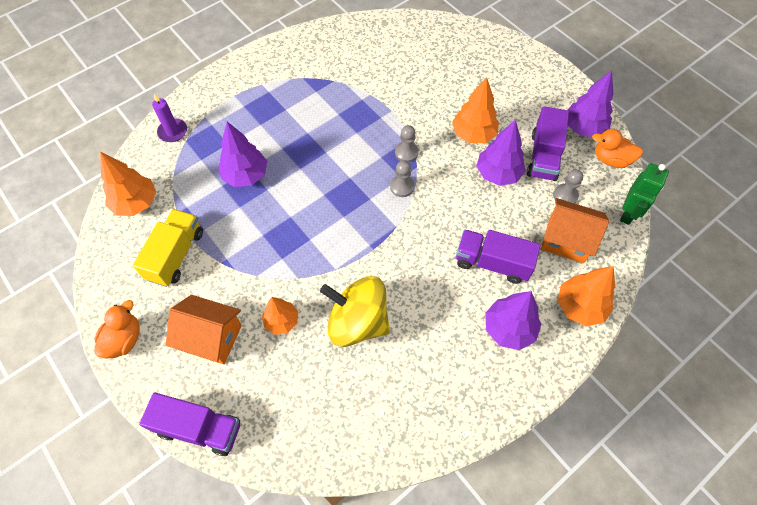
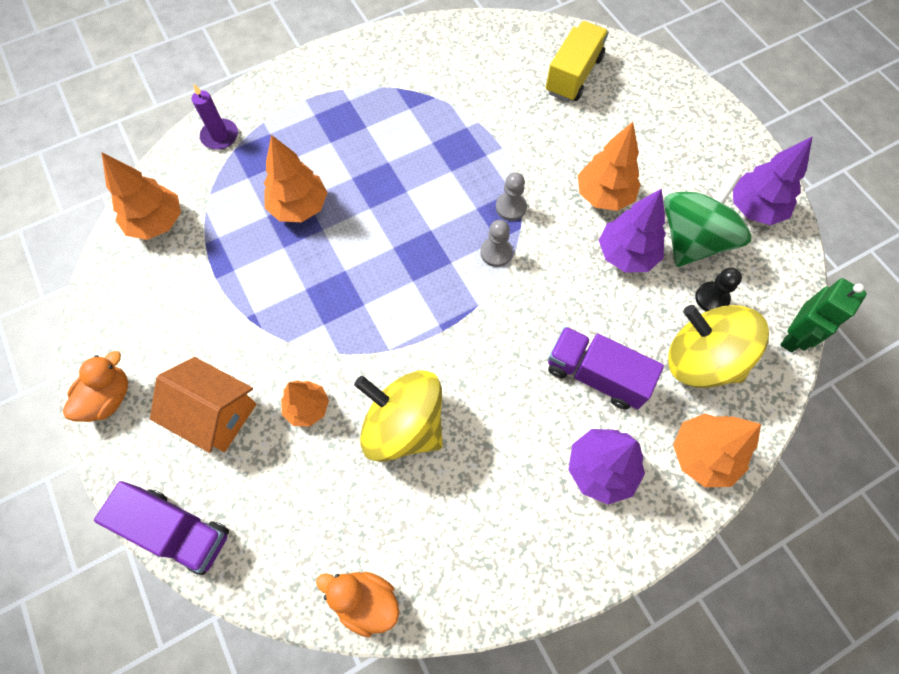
camera: 10 degrees right, 5 degrees up
yellow truck [133,209,203,287] -> yellow truck moved to [546,21,609,102]
purple tree [218,122,267,187] -> orange tree [264,135,327,222]
purple truck [527,106,569,181] -> green spinning top [664,170,751,267]
orange house [541,198,609,263] -> yellow spinning top [668,305,769,388]
grey pawn [553,169,583,203] -> black pawn [695,267,742,312]
orange duck [592,129,643,168] -> orange duck moved to [316,572,399,638]

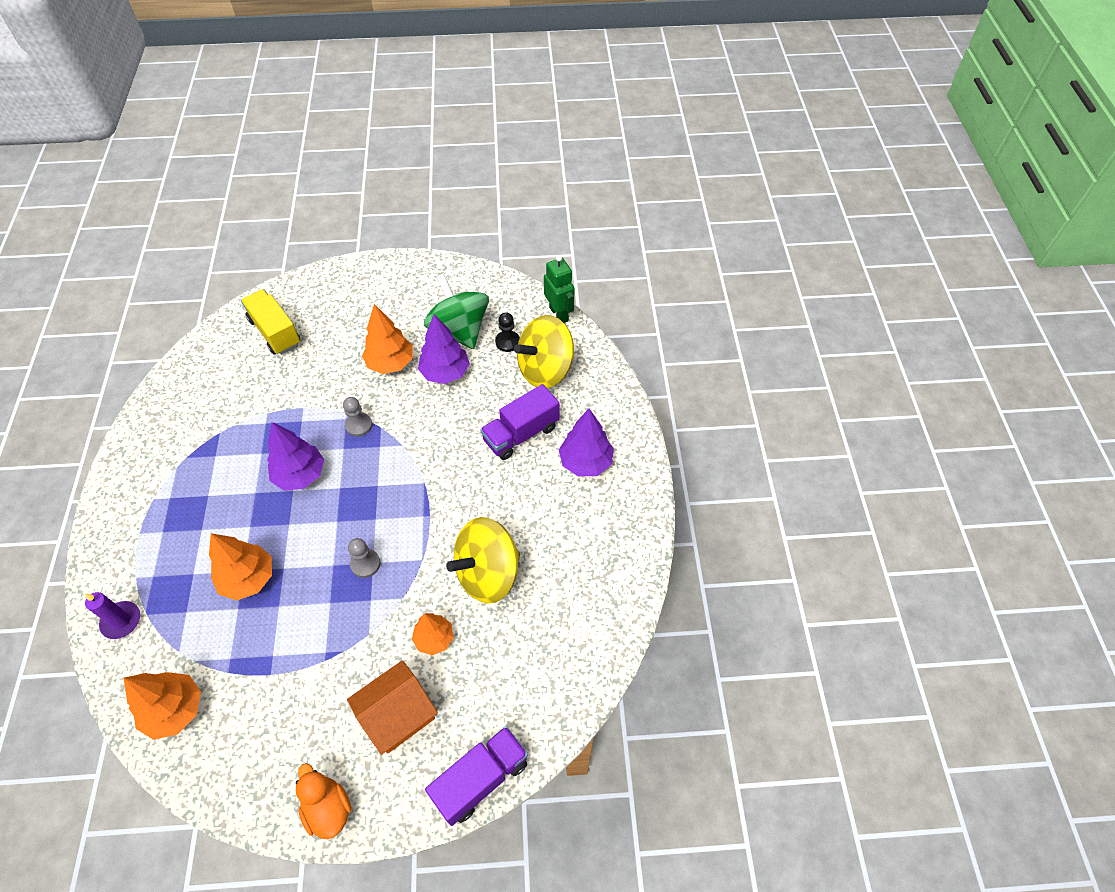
camera: 65 degrees left, 10 degrees down
orange duck [316,572,399,638] -> none
grey pawn [481,220,513,267] -> grey pawn moved to [348,538,380,578]
orange tree [673,414,761,487] -> none
purple tree [733,136,813,225] -> purple tree moved to [267,422,324,491]

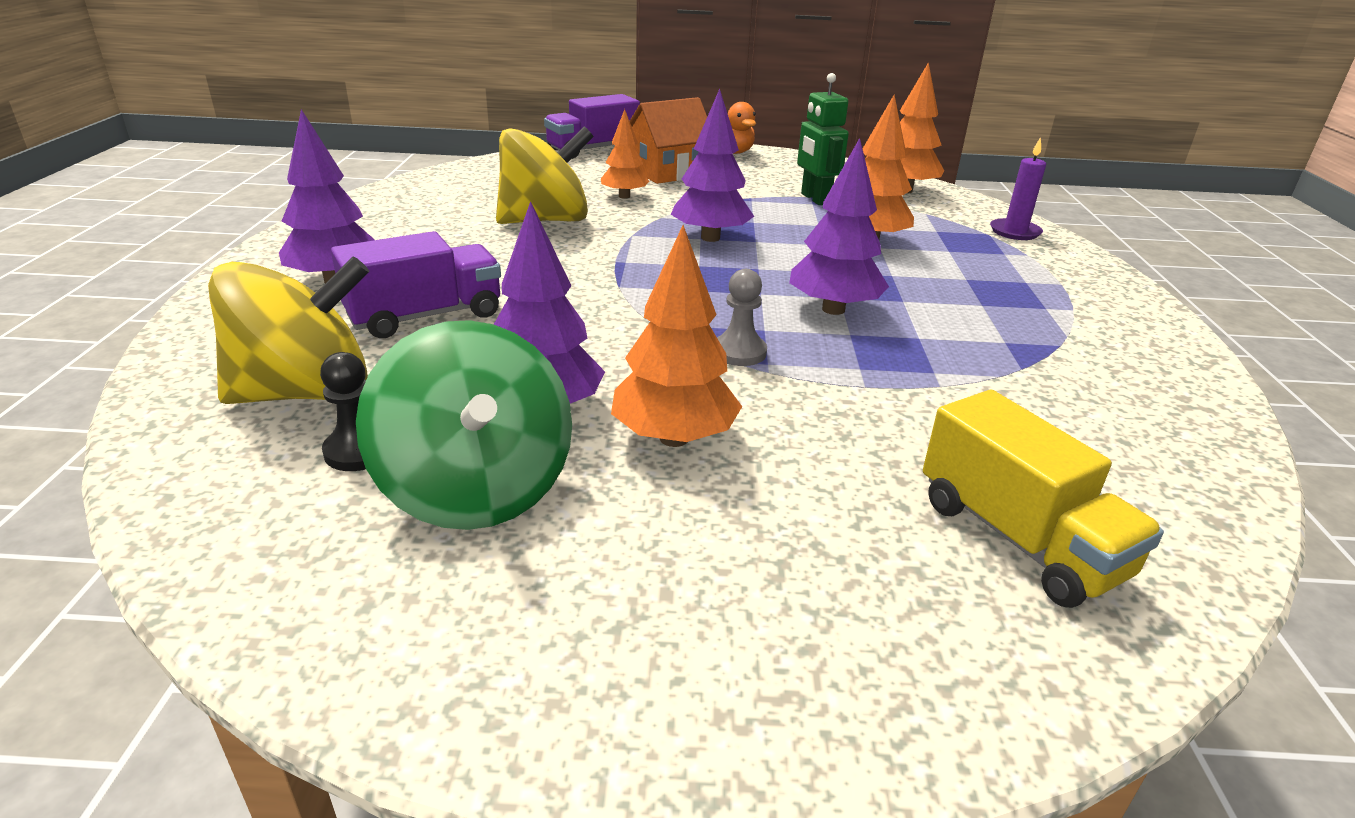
camera: 175 degrees left, 25 degrees down
grey pawn [348,538,380,578] -> purple tree [671,89,754,242]
green robot [544,255,575,323] -> green robot moved to [797,73,849,205]

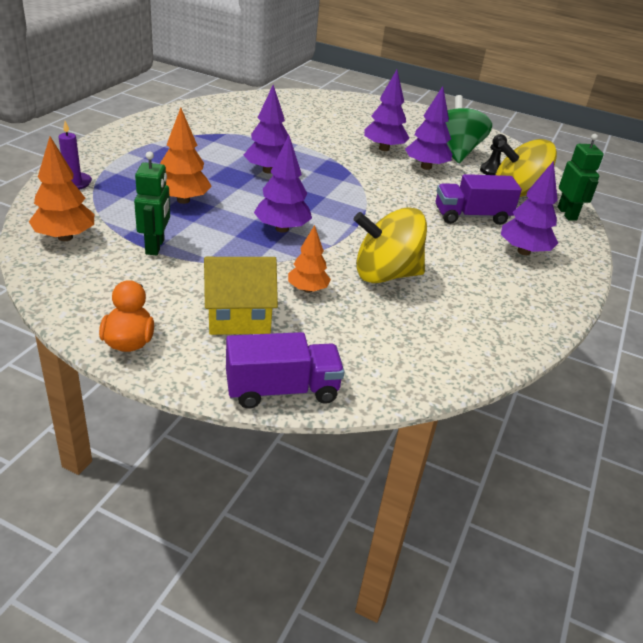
camera: 160 degrees left, 5 degrees up
orange tree [611,225,742,447] -> purple tree [364,70,409,151]
orange house [630,97,707,184] -> yellow house [204,257,278,335]
grey pawn [717,269,767,366] -> none
yellow truck [923,390,1164,608] -> none
none -> green robot [558,134,604,221]

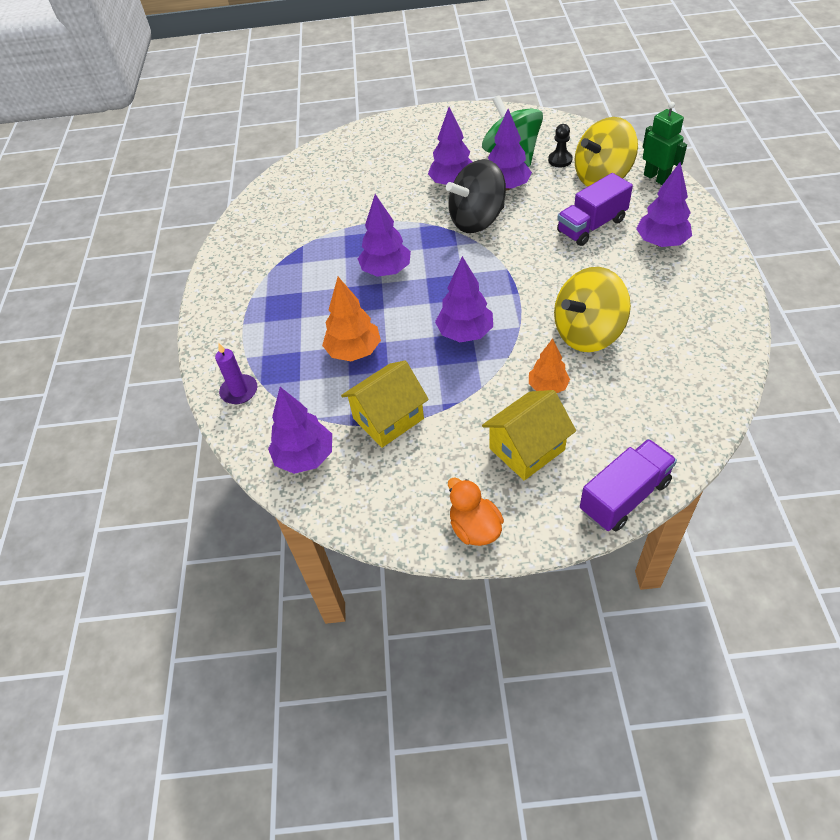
camera: 20 degrees left, 15 degrees up
orange tree [29,136,94,241] -> purple tree [268,387,332,474]
green robot [134,151,170,256] -> yellow house [341,361,429,448]
none -> black spinning top [446,159,506,233]

